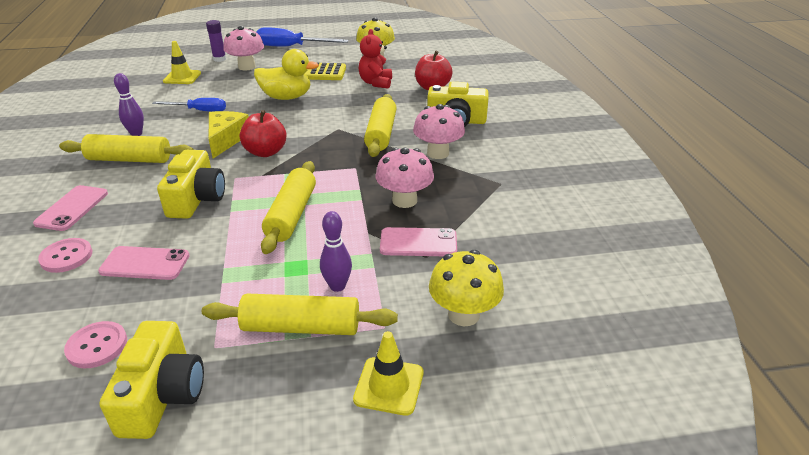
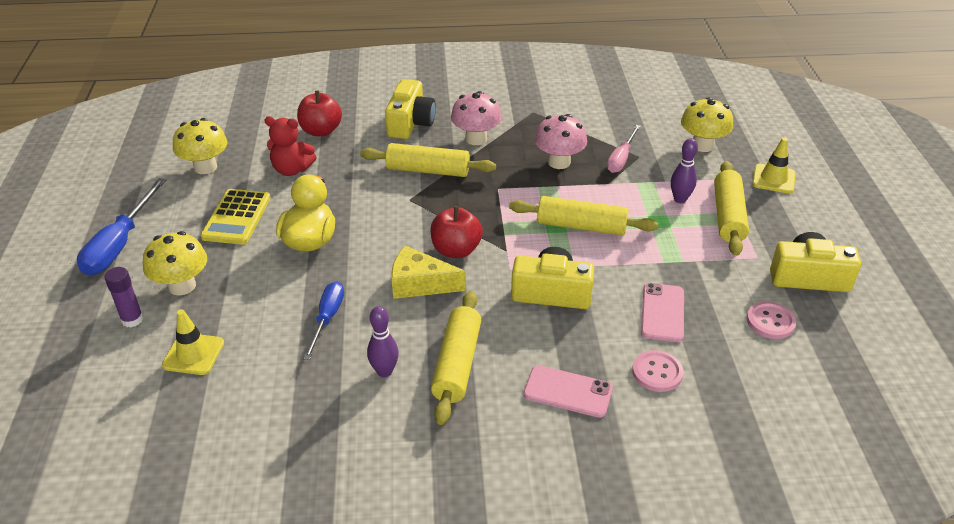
camera: 85 degrees left, 5 degrees up
pink mushroom [223,26,264,70] -> yellow mushroom [143,231,207,295]
pink phone [380,227,457,256] -> pink screwdriver [607,125,641,173]

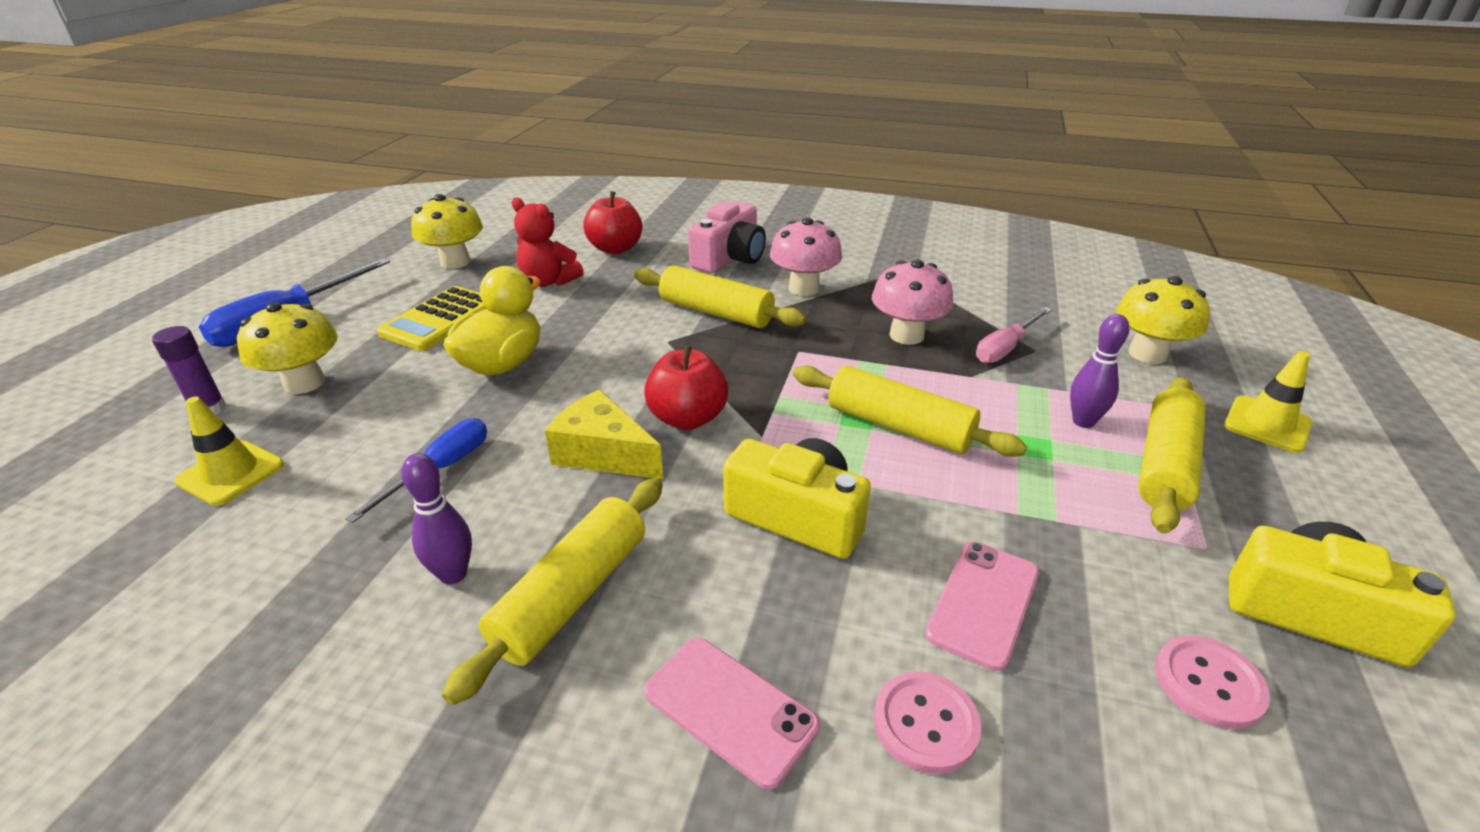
camera: 20 degrees right, 5 degrees down
yellow camera [385,79,436,139] -> pink camera [688,201,766,273]

